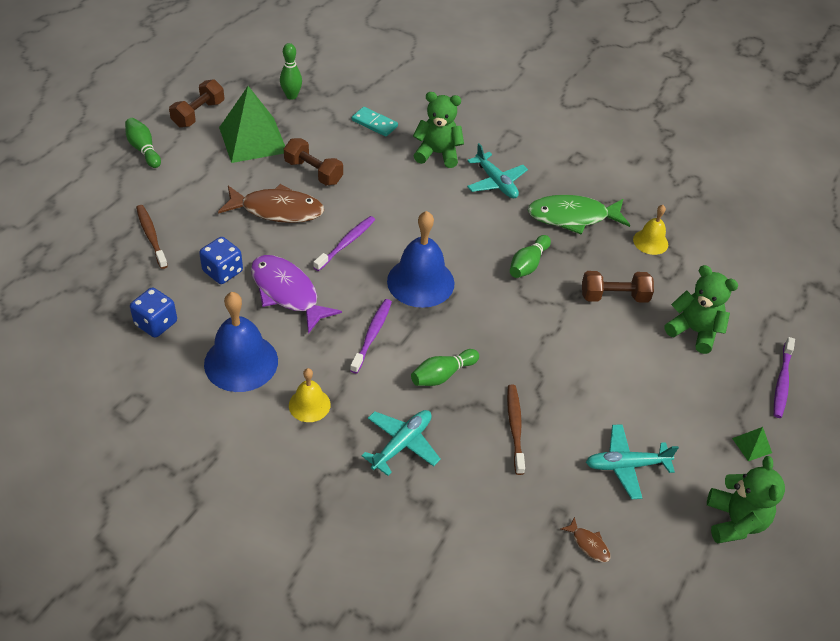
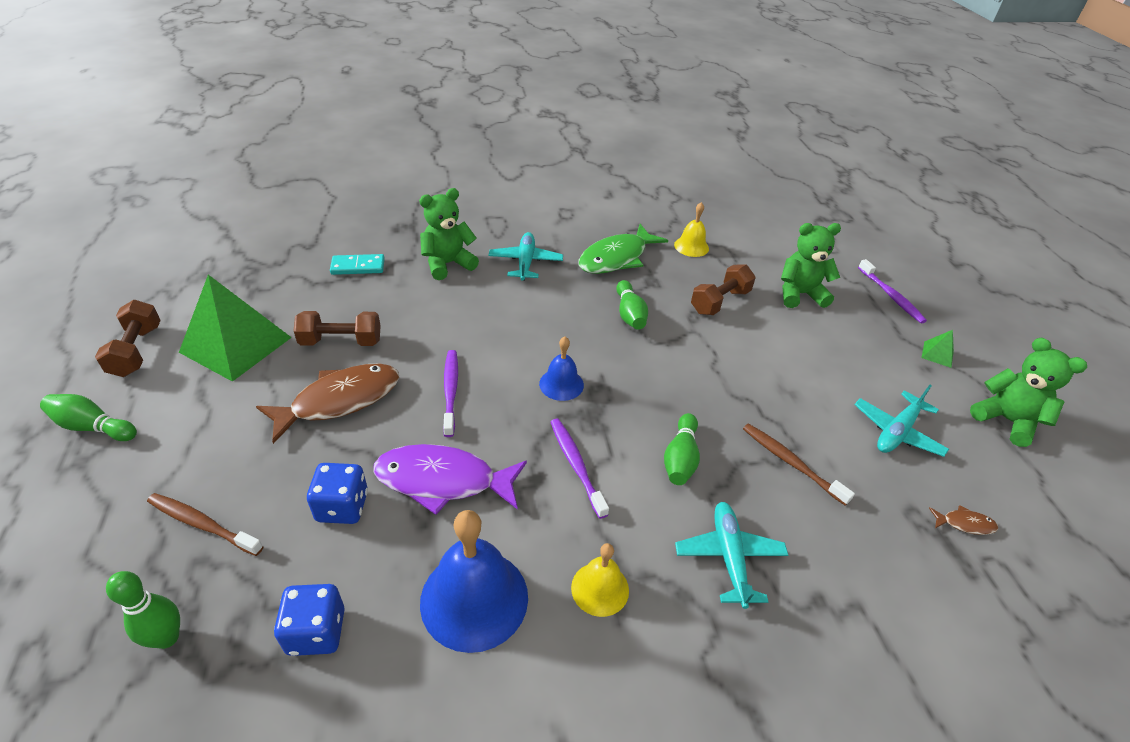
camera: 40 degrees left, 5 degrees down
green bowling pin [280,43,302,100] -> green bowling pin moved to [106,571,180,649]
blue bell [387,211,454,308] -> blue bell [539,337,584,401], size x0.55
turquoise plane [467,143,528,198] -> turquoise plane turned 105 degrees counterclockwise [488,232,563,281]

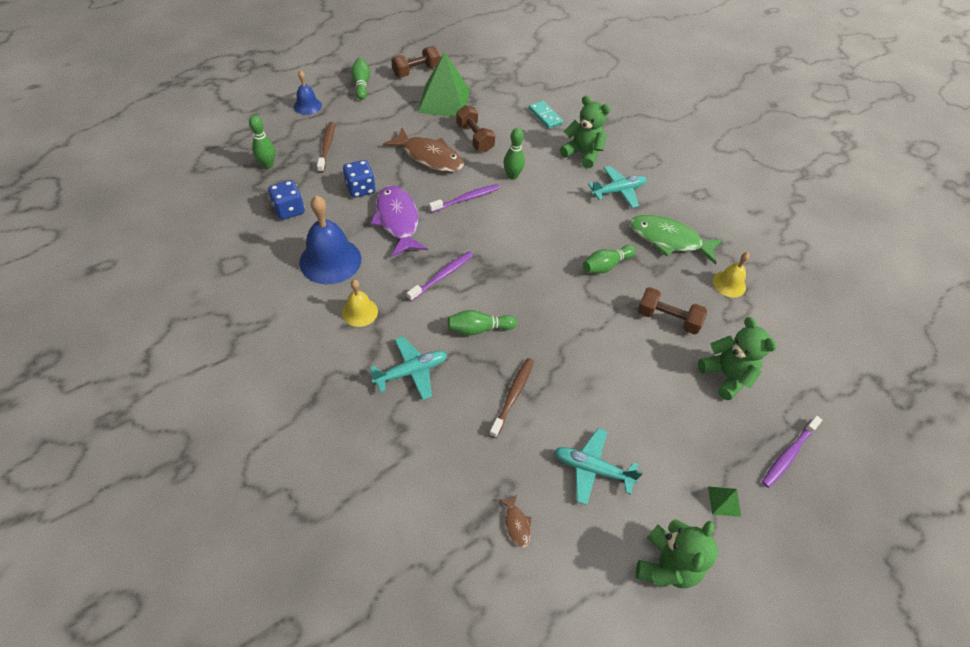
camera: 65 degrees right, 10 degrees up
blue bell [539,337,584,401] -> blue bell moved to [294,70,322,115]
none -> green bowling pin [504,128,525,180]

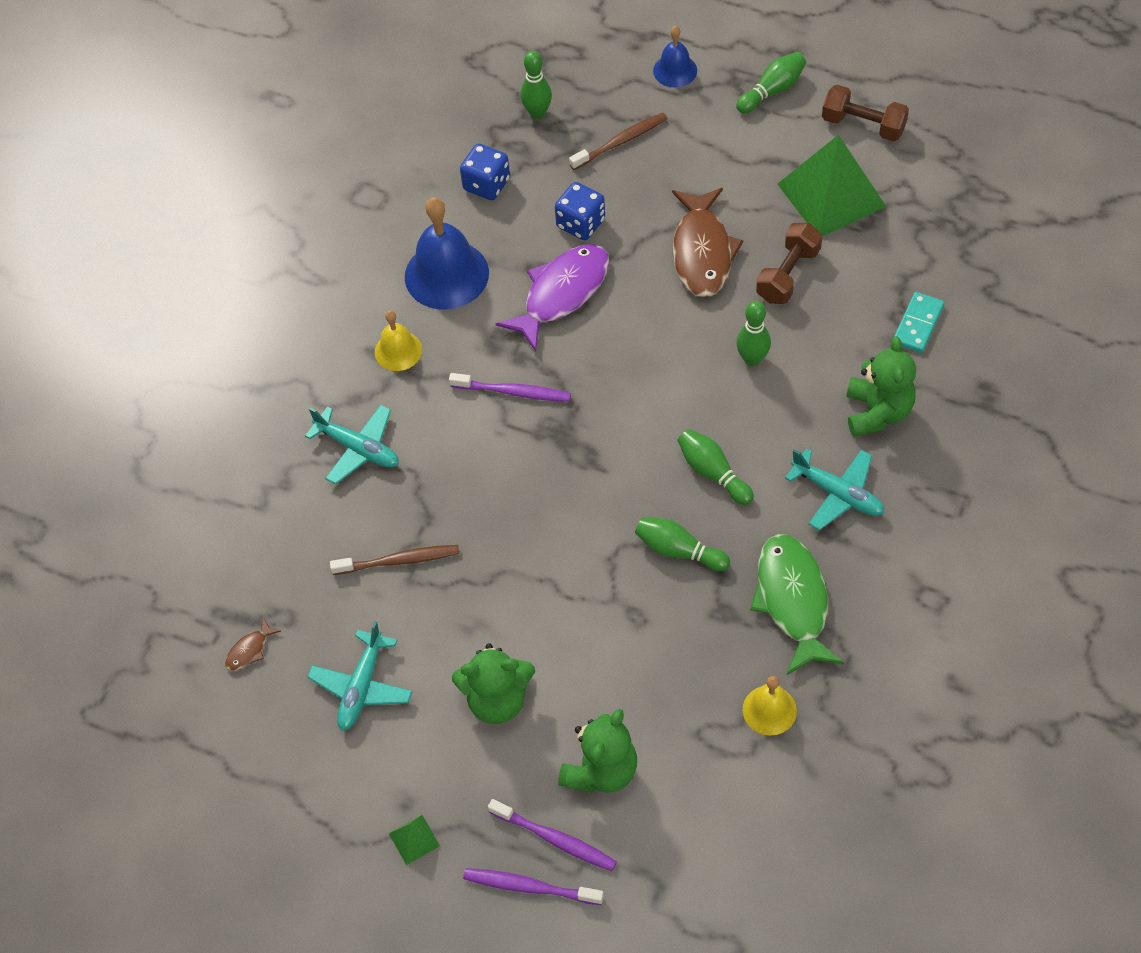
camera: 65 degrees right, 5 degrees up
purple toothbrush [429,184,500,213] -> purple toothbrush moved to [488,799,617,871]
green bowling pin [448,310,517,335] -> green bowling pin moved to [678,429,754,505]
turquoise plane [554,428,643,505] -> turquoise plane turned 150 degrees counterclockwise [308,621,413,731]
green teddy bear [636,520,718,588] -> green teddy bear moved to [452,643,535,724]
brown dumbbell [637,287,707,335] -> none

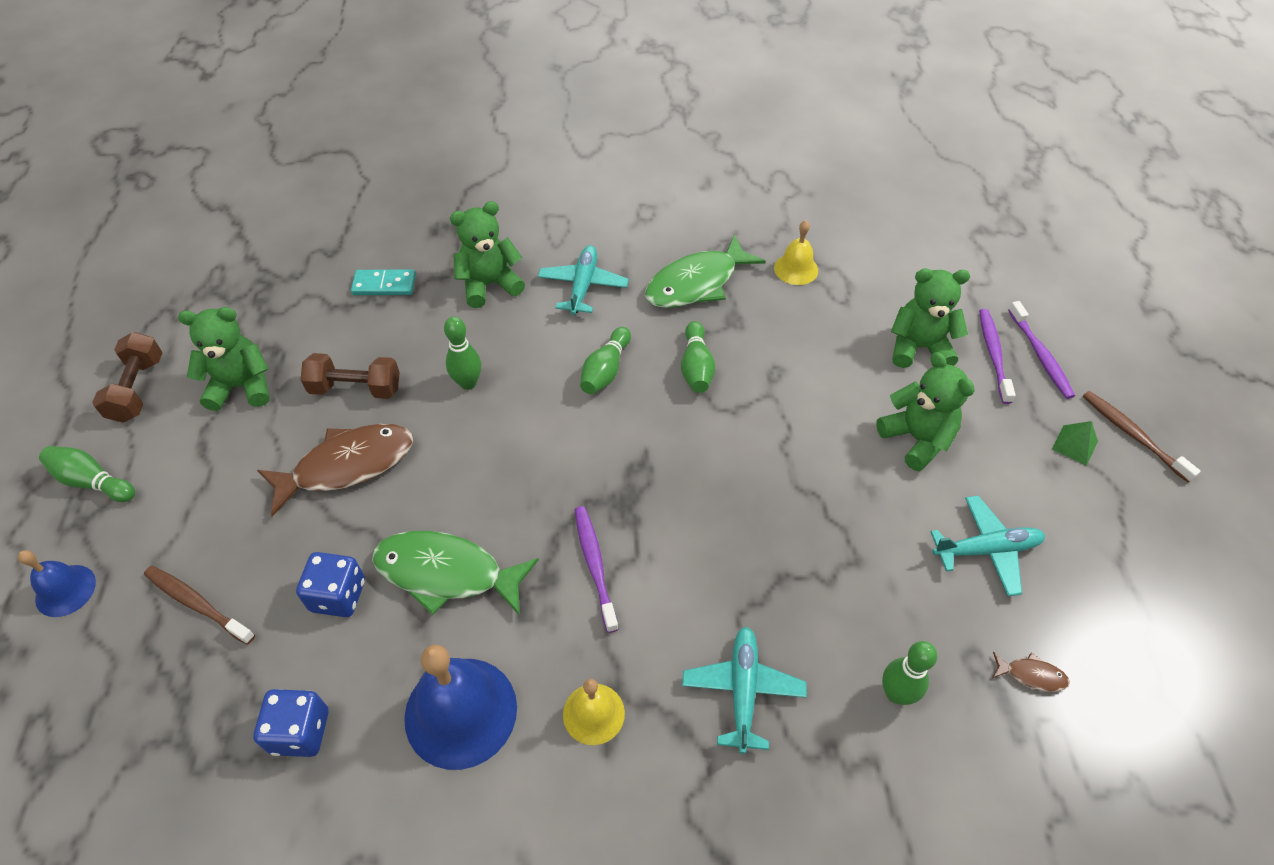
camera: 120 degrees left, 5 degrees down
brown toothbrush [330,545,460,575] -> brown toothbrush moved to [1083,391,1201,482]
purple fish [495,244,609,351] -> green fish [372,531,539,616]
green bowling pin [520,51,552,119] -> green bowling pin moved to [882,641,937,705]
green pyramid [778,135,886,236] -> green teddy bear [178,307,269,411]

